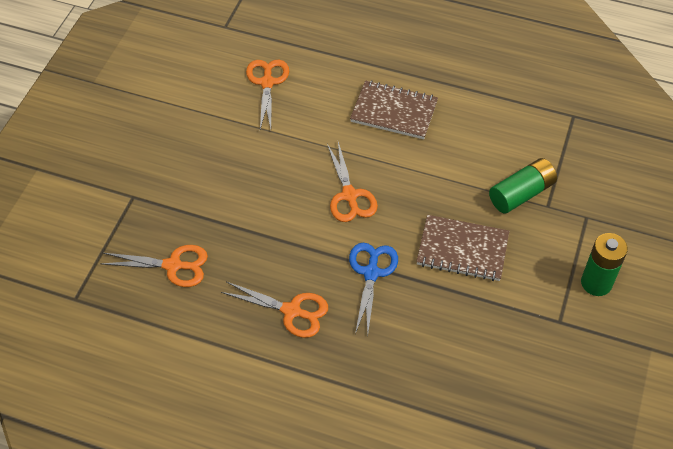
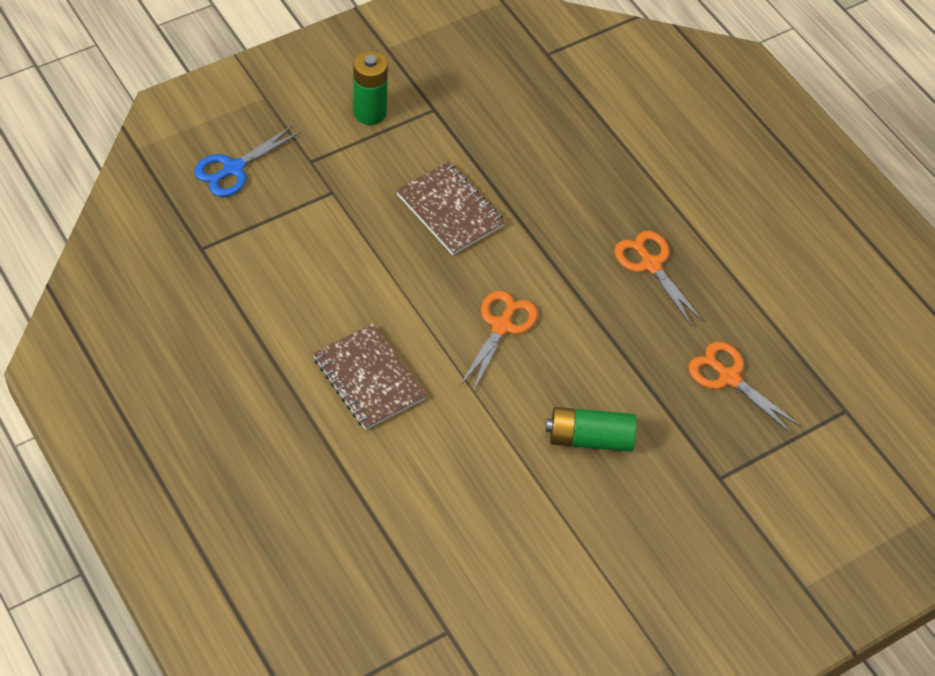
camera: 145 degrees left, 0 degrees up
orange scissors [246,60,289,129] -> none
blue scissors [349,243,398,334] -> blue scissors moved to [194,125,301,197]
green battery [489,158,557,214] -> green battery moved to [546,407,637,452]

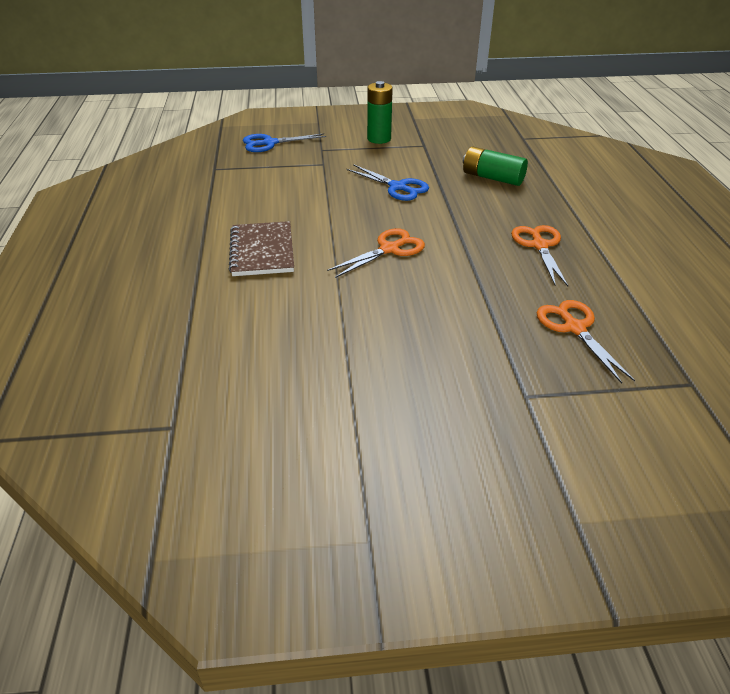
camera: 30 degrees right, 15 degrees down
brown notebook [396,161,505,255] -> blue scissors [347,164,429,201]
green battery [546,407,637,452] -> green battery moved to [463,146,528,186]

